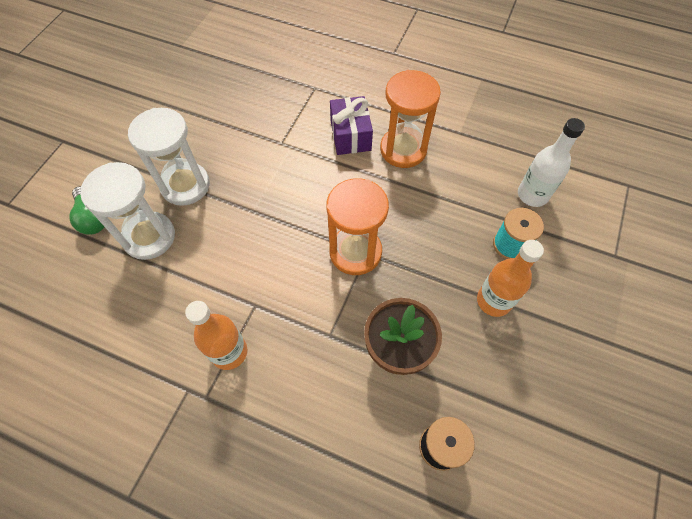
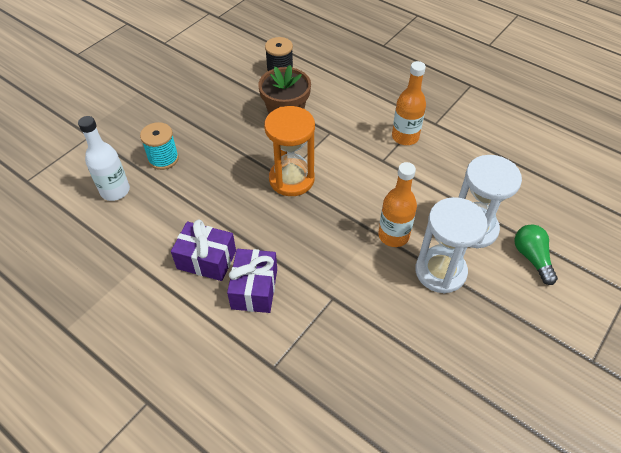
camera: 165 degrees left, 10 degrees down
orange hourglass [380,70,441,168] -> purple gift [171,220,236,281]
orange bottle [477,240,544,317] -> orange bottle moved to [378,162,417,247]

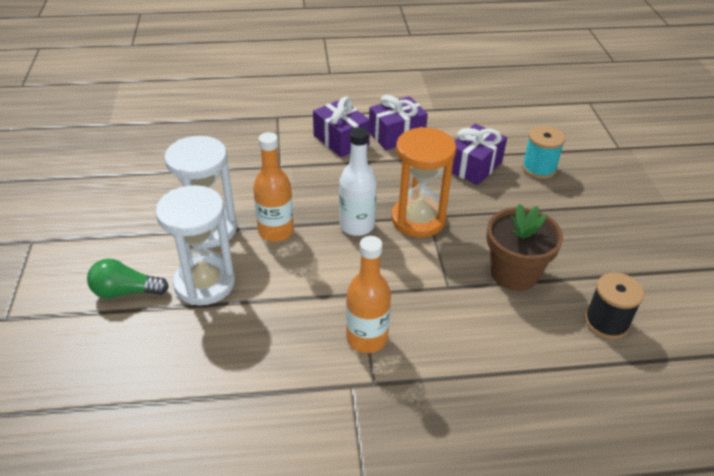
camera: 135 degrees right, 10 degrees down
white bottle [78,116,130,201] -> white bottle moved to [339,127,377,236]
green light bulb [514,224,558,285] -> green light bulb turned 150 degrees clockwise [87,258,169,299]
none -> purple gift [452,124,507,185]

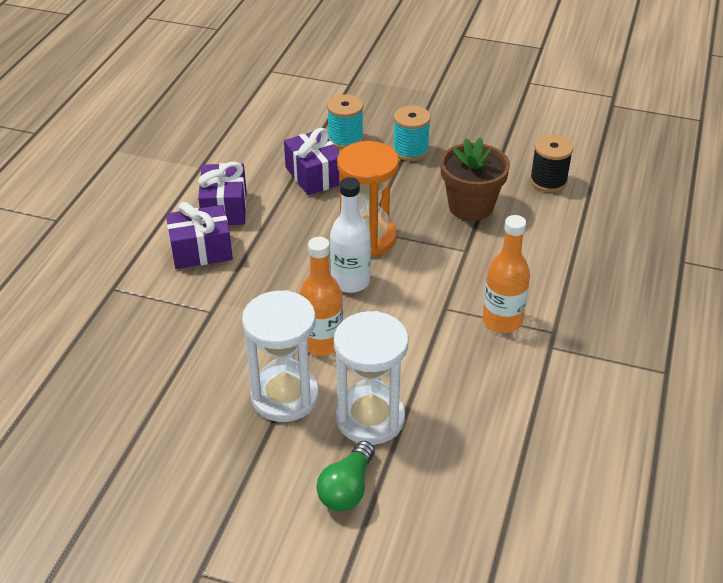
camera: 65 degrees left, 0 degrees up
none -> turquoise spool [393,106,431,161]

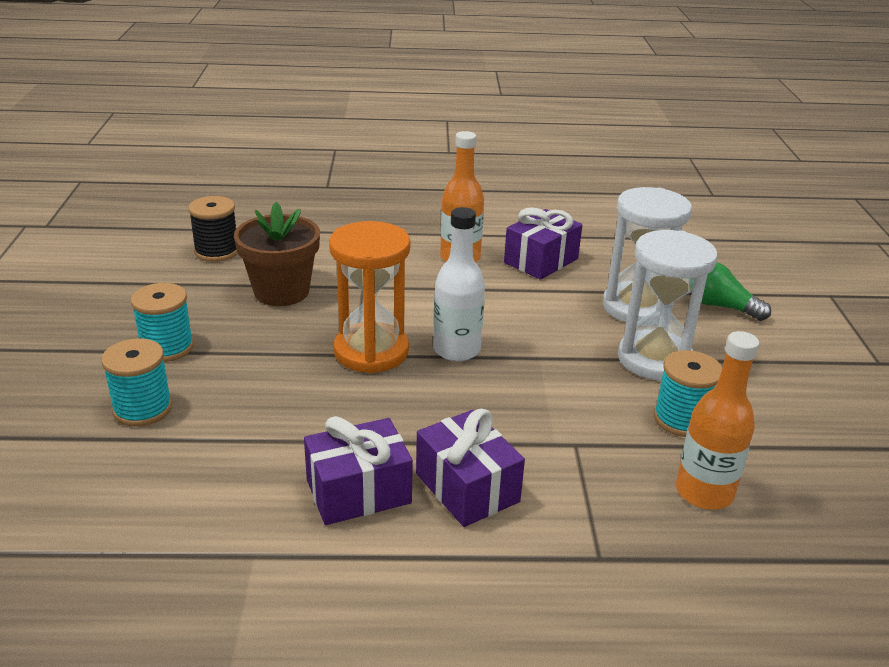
camera: 110 degrees left, 10 degrees down
purple gift [284,128,339,195] -> purple gift moved to [504,207,582,280]
orange bottle [299,237,343,356] -> orange bottle moved to [676,331,759,510]
green light bulb [316,441,375,511] -> green light bulb turned 150 degrees counterclockwise [691,262,771,321]
none -> turquoise spool [654,350,722,437]

